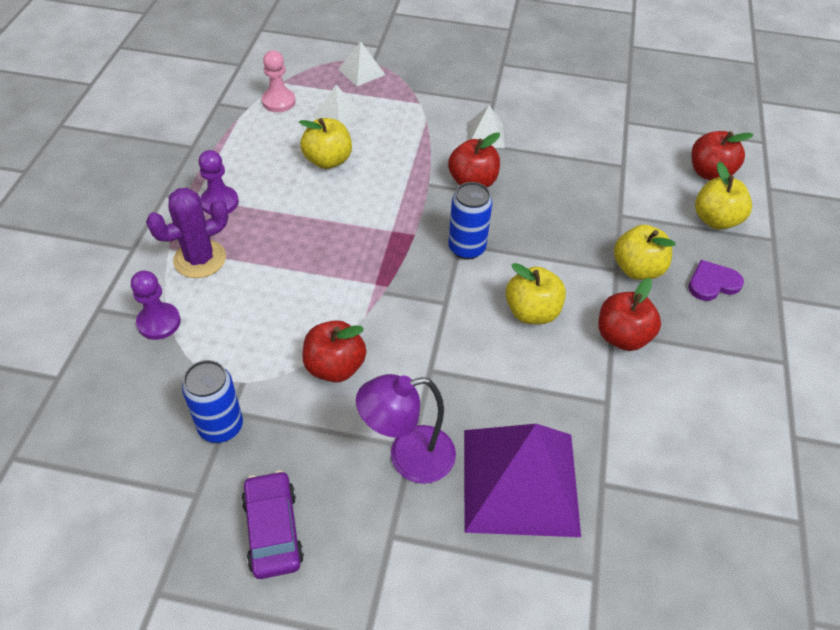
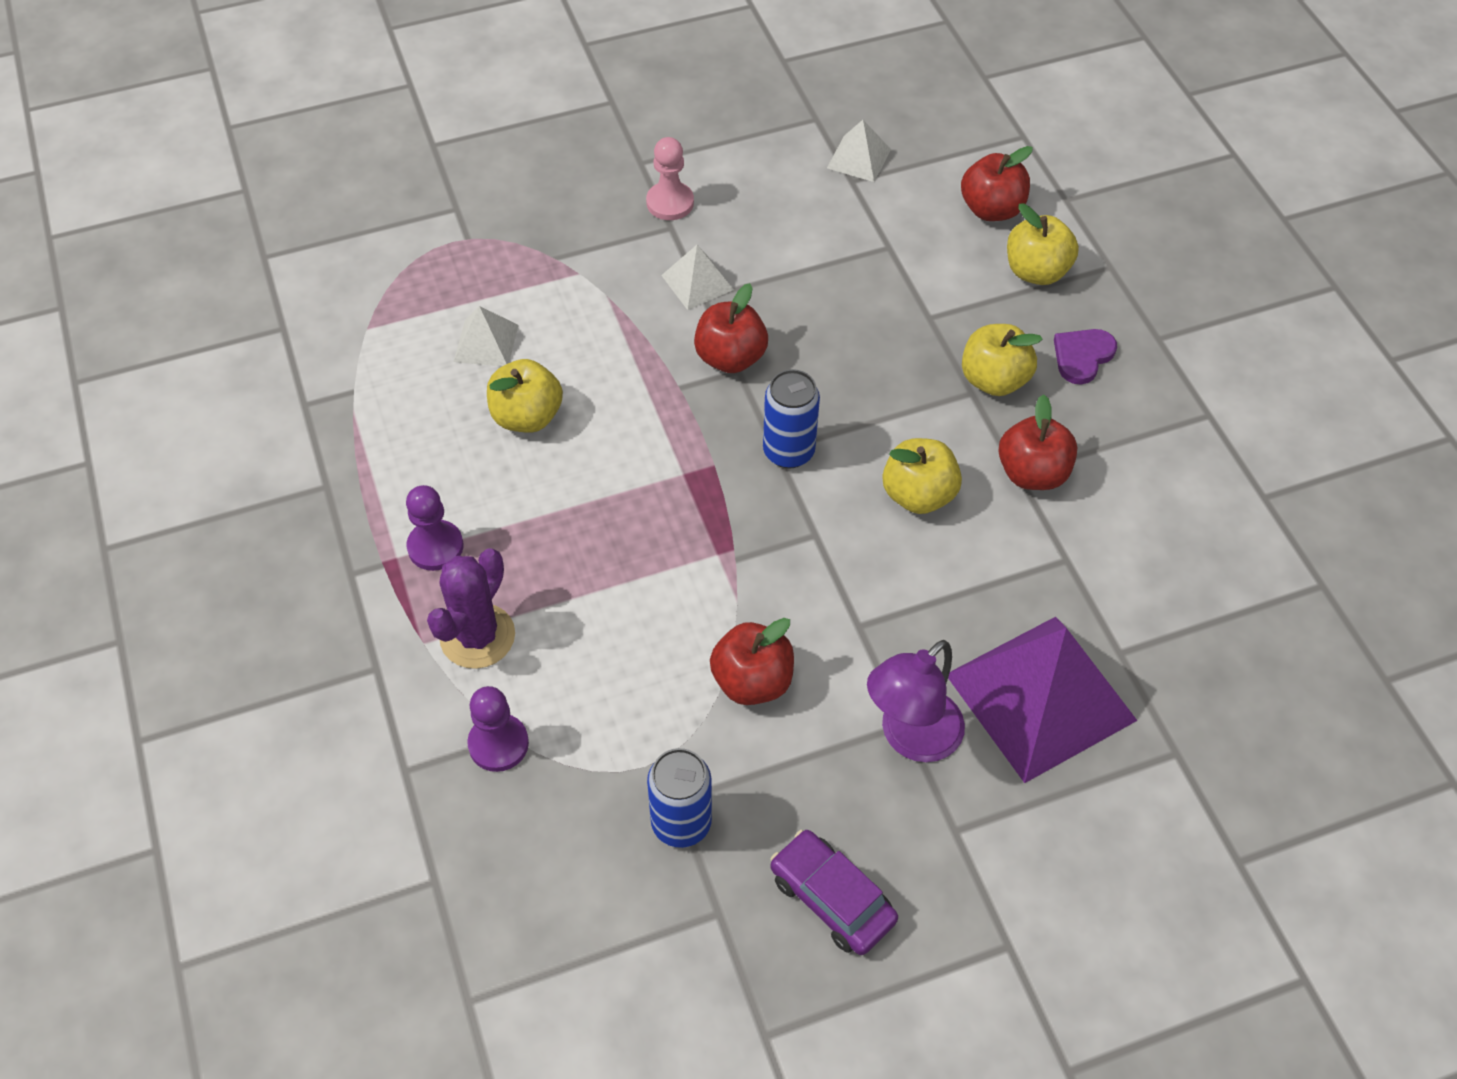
camera: 30 degrees left, 5 degrees up
pink pawn [262,50,296,112] -> pink pawn moved to [646,137,694,220]
white pyramid [338,42,385,86] -> white pyramid moved to [827,120,891,182]

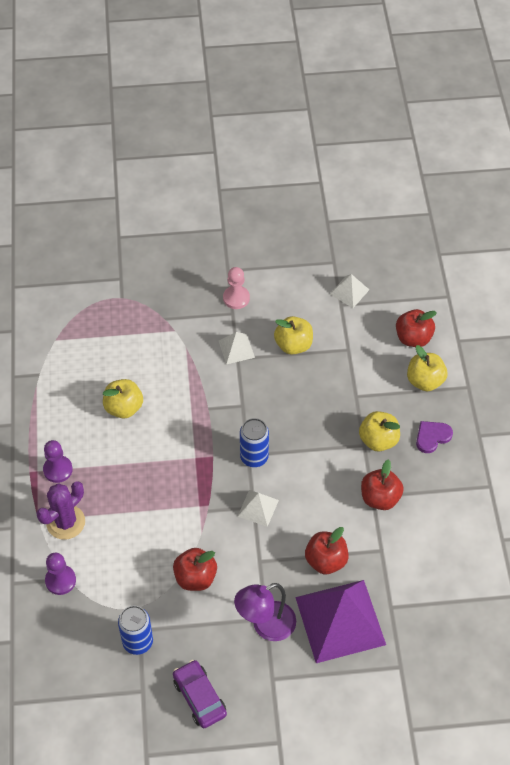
camera: 15 degrees right, 0 degrees up
white pyramid [454,306,519,367] -> white pyramid moved to [238,490,279,527]
red apple [694,283,768,373] -> red apple moved to [305,527,349,574]
yellow apple [882,438,962,514] -> yellow apple moved to [274,316,313,355]

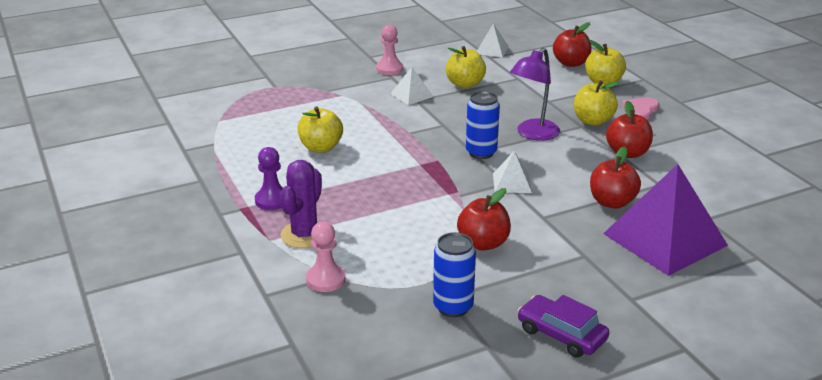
camera: 20 degrees left, 25 degrees down
purple pawn [45,553,76,595] -> pink pawn [306,222,346,292]
purple lamp [234,583,296,641] -> purple lamp moved to [510,48,560,141]
purple heart [416,421,453,453] -> pink heart [622,97,659,119]

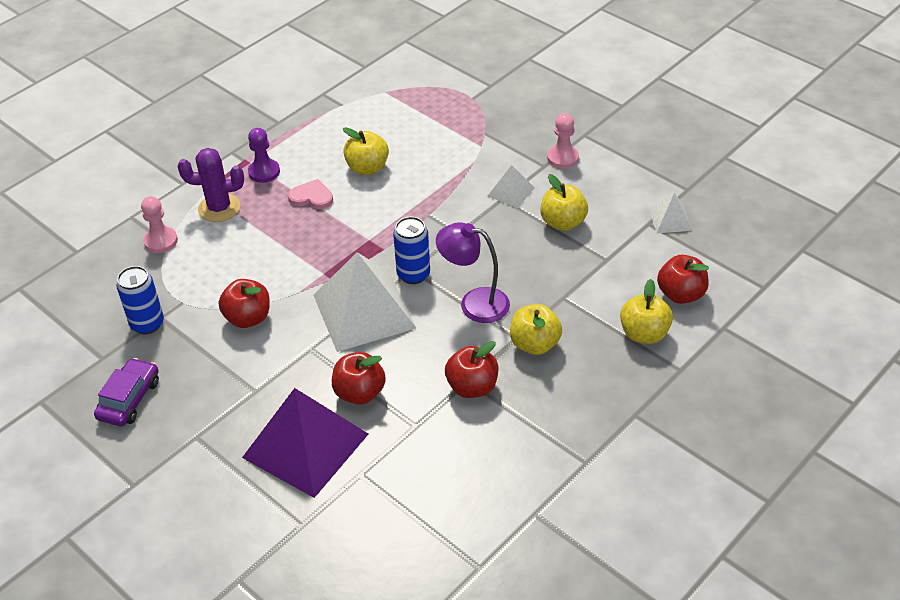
camera: 70 degrees right, 15 degrees up
white pyramid [493,151,532,193] -> white pyramid [313,252,416,352], size x2.15
pink heart [622,97,659,119] -> pink heart moved to [288,179,333,209]

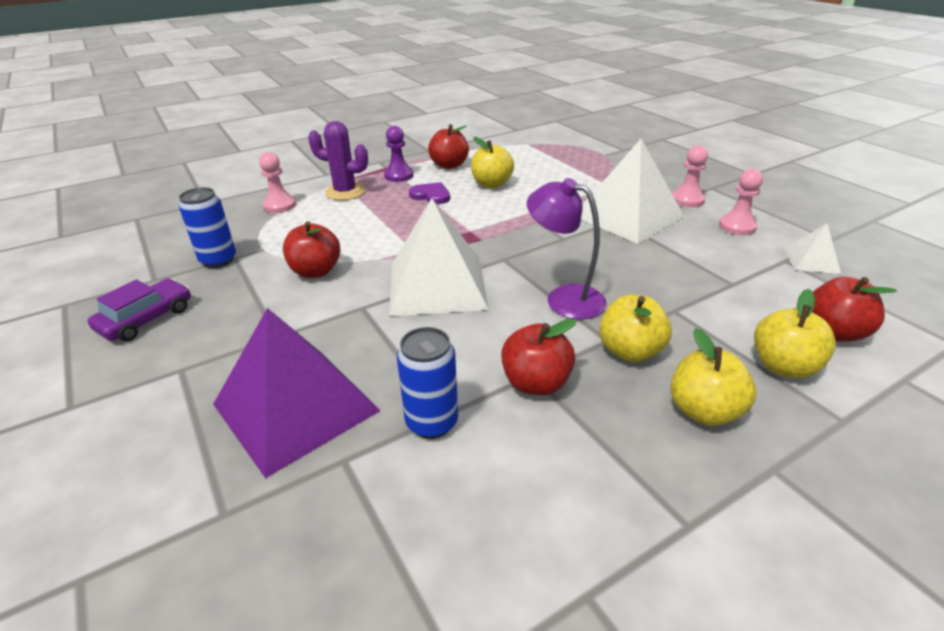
camera: 15 degrees right, 10 degrees down
pink heart [288,179,333,209] -> purple heart [409,182,450,204]
red apple [332,352,386,405] -> red apple moved to [428,124,469,169]
blue can [393,217,430,284] -> blue can moved to [397,327,458,439]
white pyramid [488,165,535,208] -> white pyramid [581,139,685,244], size x2.15
yellow apple [540,174,588,231] -> yellow apple moved to [671,328,756,426]
none -> pink pawn [719,169,763,235]

